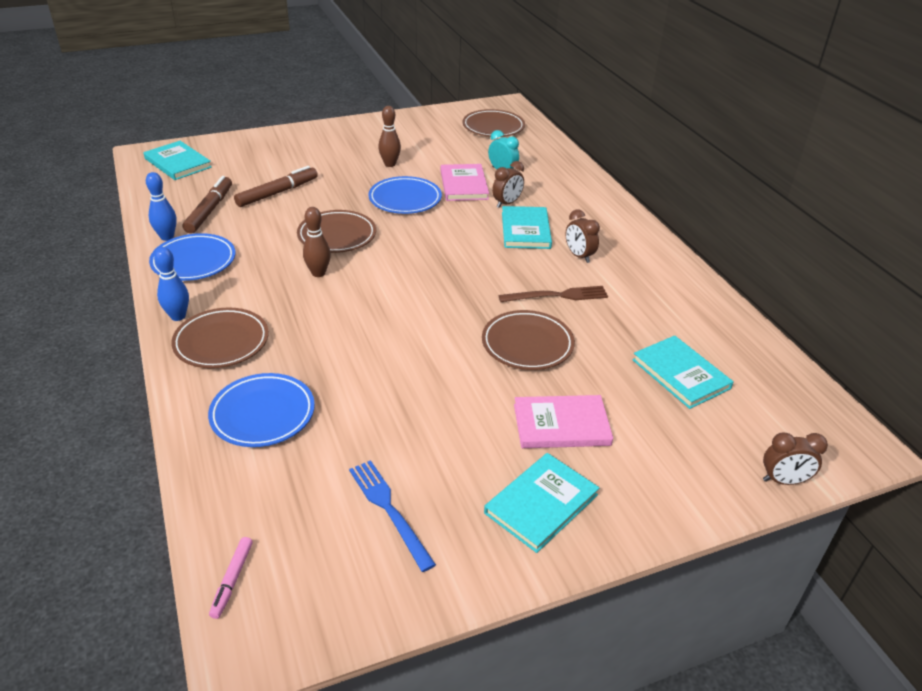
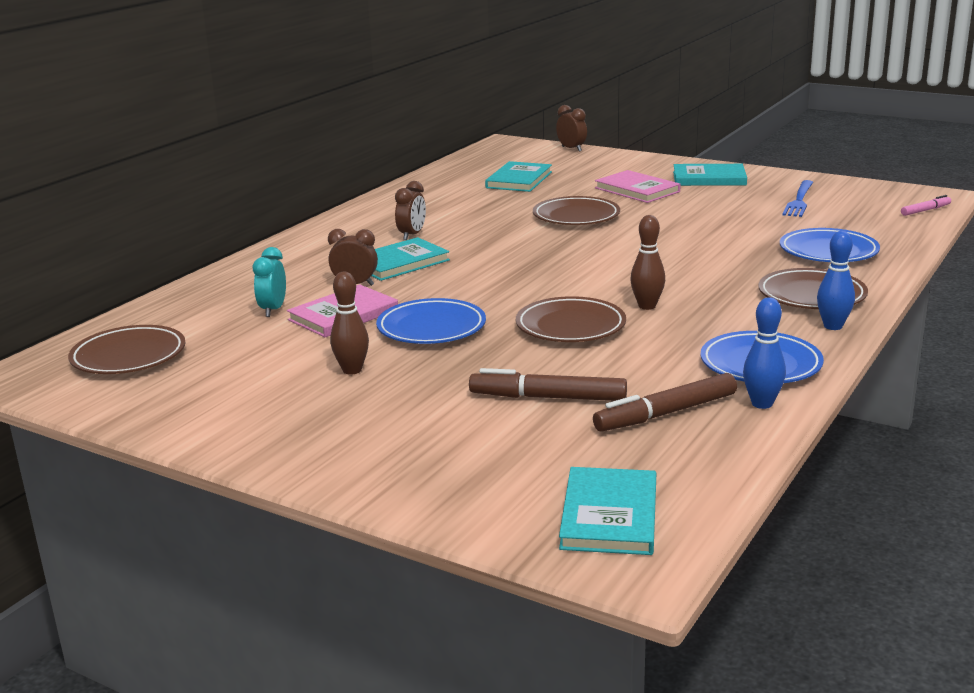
camera: 125 degrees left, 15 degrees down
brown fork [499,286,608,302] -> none

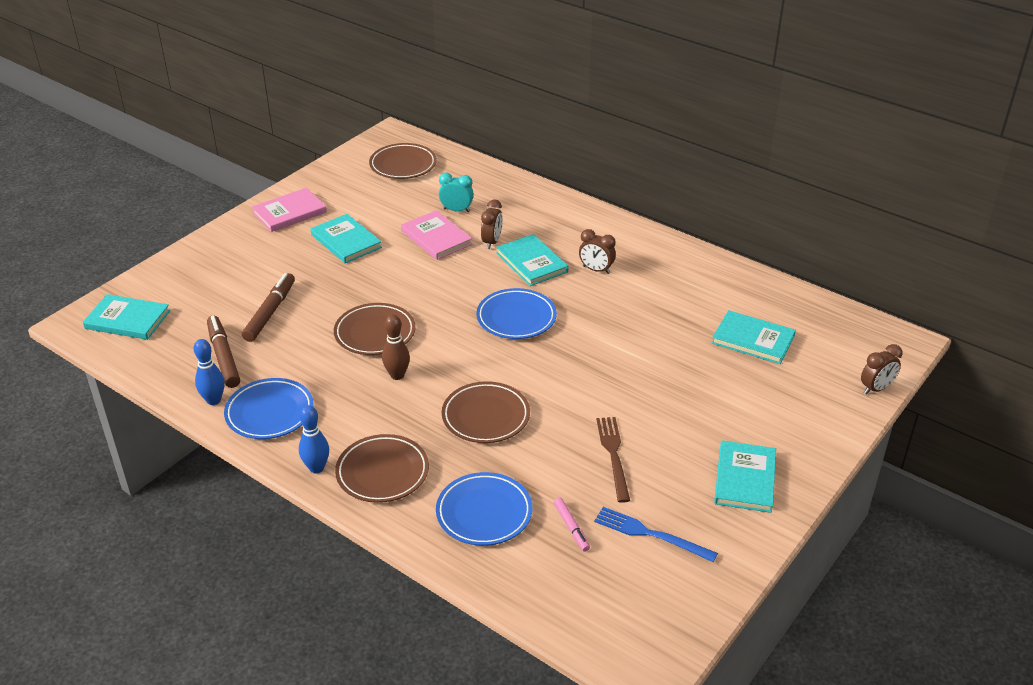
camera: 95 degrees right, 15 degrees up
brown bowling pin [330,272,369,375] -> turquoise book [311,214,382,264]
blue plate [376,298,486,344] -> blue plate moved to [476,288,557,339]
brown plate [533,196,620,225] -> brown plate moved to [442,381,530,443]
pink book [595,170,681,203] -> pink book moved to [252,188,327,232]
pink marker [901,195,951,216] -> pink marker moved to [554,497,590,551]
none -> brown fork [596,417,630,503]

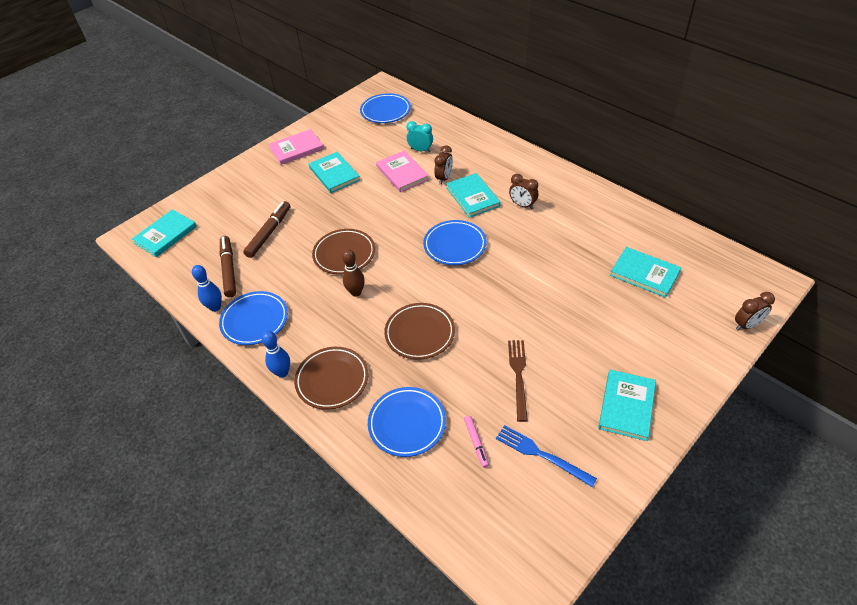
camera: 10 degrees right, 10 degrees up
turquoise book [83,294,170,340] -> turquoise book turned 75 degrees counterclockwise [132,209,197,257]
brown plate [369,143,437,179] -> blue plate [360,93,411,123]

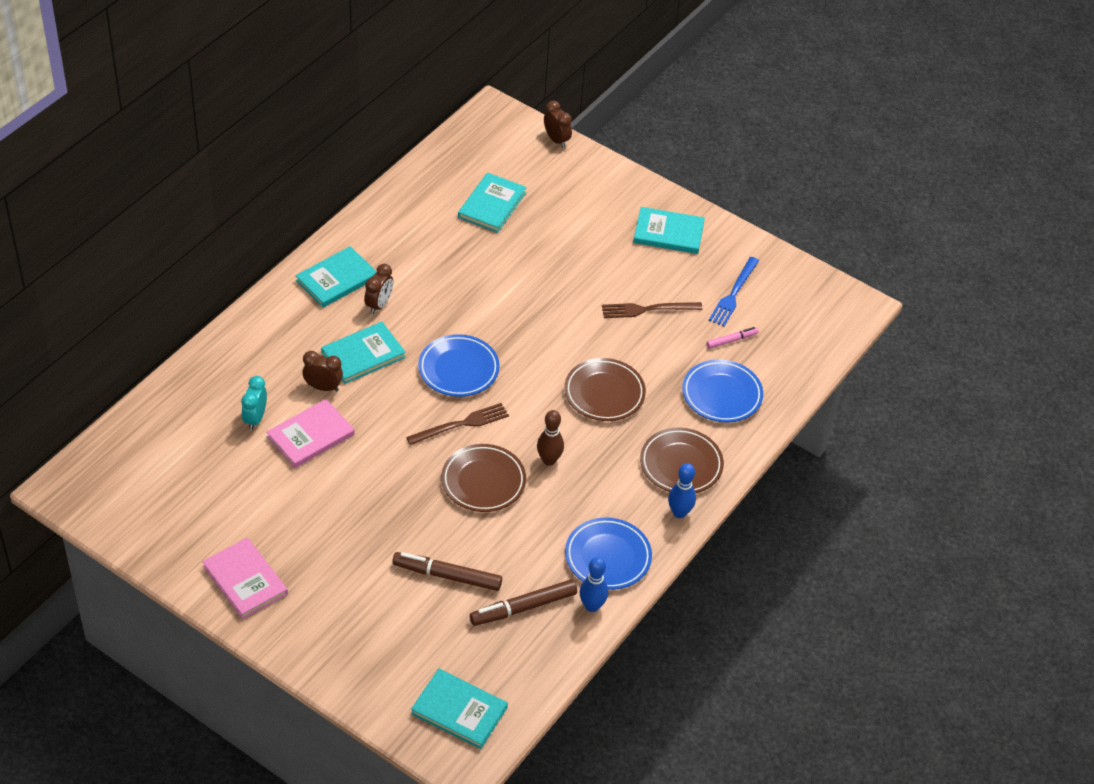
camera: 105 degrees left, 0 degrees up
turquoise book [309,152,360,193] -> turquoise book moved to [295,246,377,308]
blue plate [360,93,411,123] -> none
none -> brown fork [406,403,509,445]

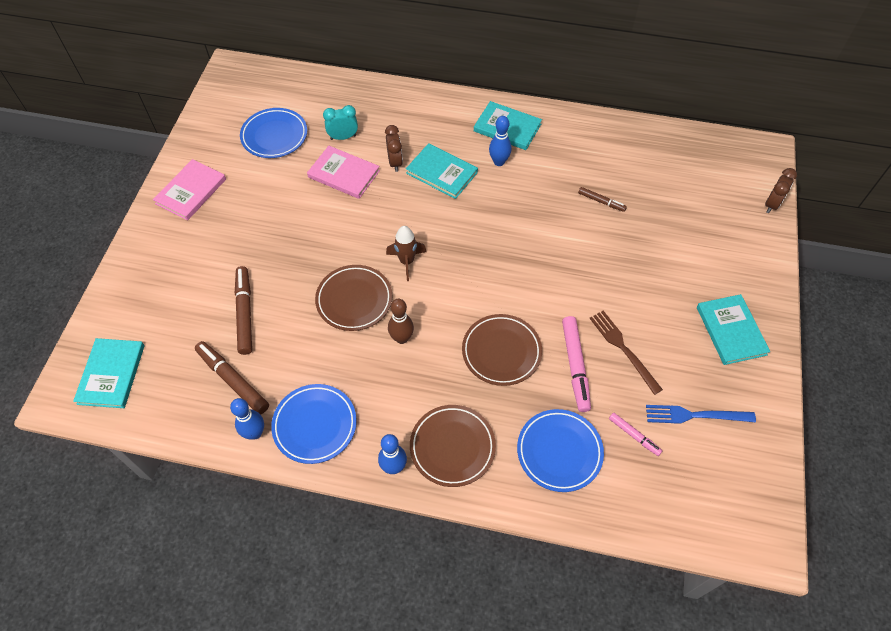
camera: 70 degrees right, 10 degrees up
brown clock [364,264,393,314] -> blue bowling pin [489,116,512,166]
brown fork [406,403,509,445] -> brown rocket [386,226,427,281]
blue plate [418,334,500,397] -> blue plate moved to [240,108,307,158]
turquoise book [458,172,527,233] -> none
none -> pink marker [562,316,591,412]
none -> brown marker [578,187,627,212]

